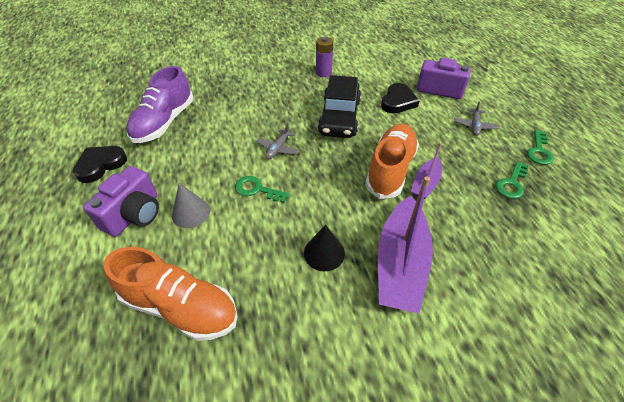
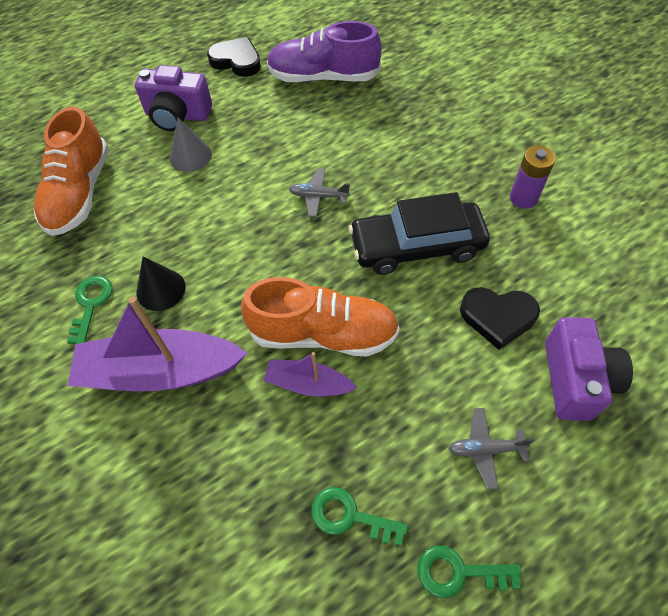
camera: 75 degrees right, 10 degrees up
green key [235,176,290,203] -> green key moved to [67,276,113,344]

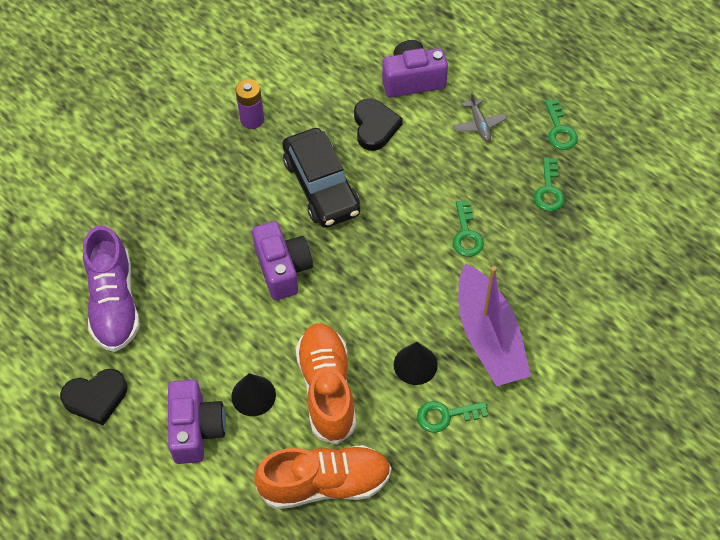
camera: 105 degrees left, 0 degrees up
grey cone [170,117,212,172] -> black cone [231,373,276,416]
black heart [207,37,261,77] -> black heart turned 120 degrees counterclockwise [60,369,127,425]
orange shoe [241,277,400,357] -> orange shoe moved to [296,323,357,445]
purple boat [263,352,357,396] -> green key [453,201,484,257]
grey plane [289,168,350,217] -> purple camera [252,221,313,300]

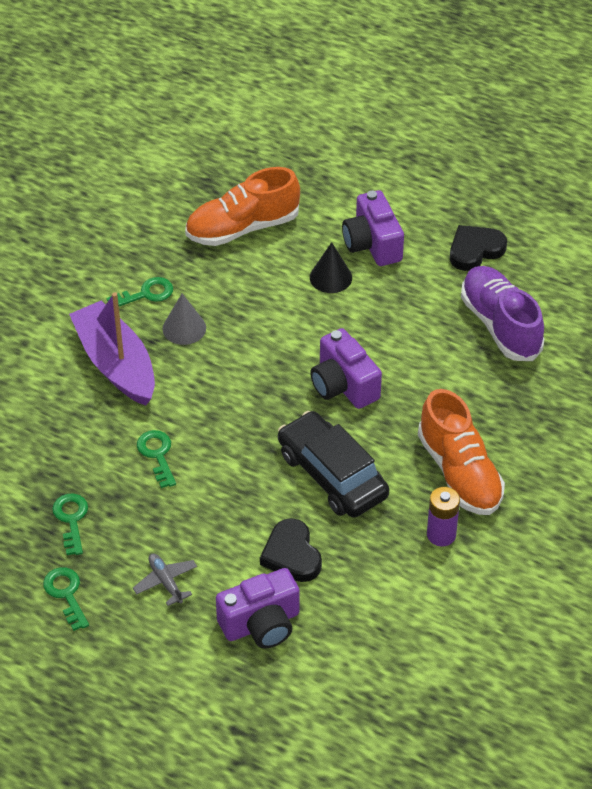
camera: 165 degrees right, 10 degrees down
orange shoe [296,323,357,445] -> orange shoe moved to [418,389,505,515]
black cone [394,342,438,385] -> grey cone [162,294,206,345]

